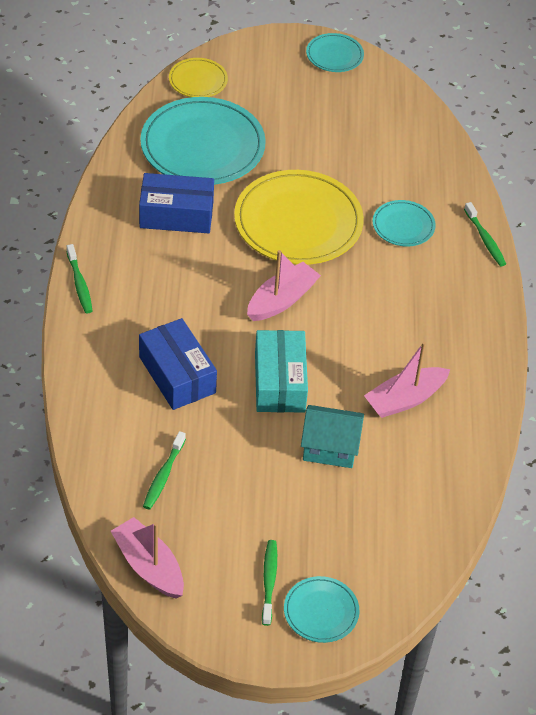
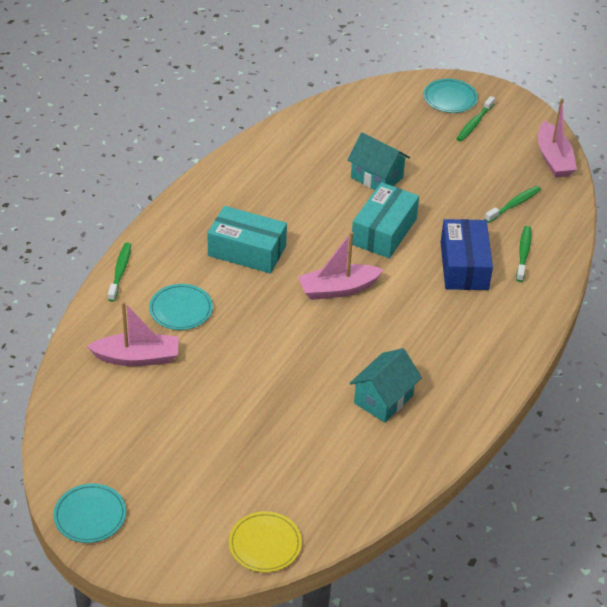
camera: 150 degrees left, 5 degrees down
green toothbrush [67,244,92,313] -> green toothbrush moved to [516,226,532,282]
blue box [139,173,214,233] -> turquoise house [350,348,422,423]
turquoise plate [140,97,266,185] -> none
yellow plate [234,170,364,265] -> none
pink boat [364,342,450,418] -> pink boat moved to [87,301,179,366]
none -> turquoise box [207,206,287,274]

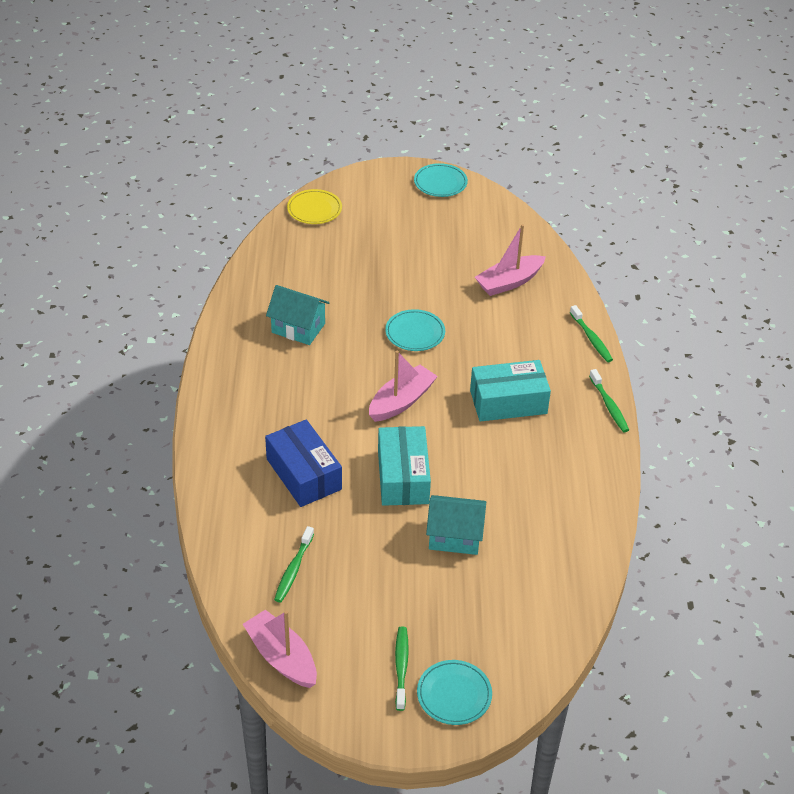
camera: 150 degrees right, 0 degrees up
turquoise plate [149,284,213,330] -> turquoise plate moved to [385,309,445,351]
turquoise house [350,348,422,423] -> turquoise house turned 75 degrees counterclockwise [266,285,329,345]
green toothbrush [516,226,532,282] -> green toothbrush moved to [589,369,629,432]

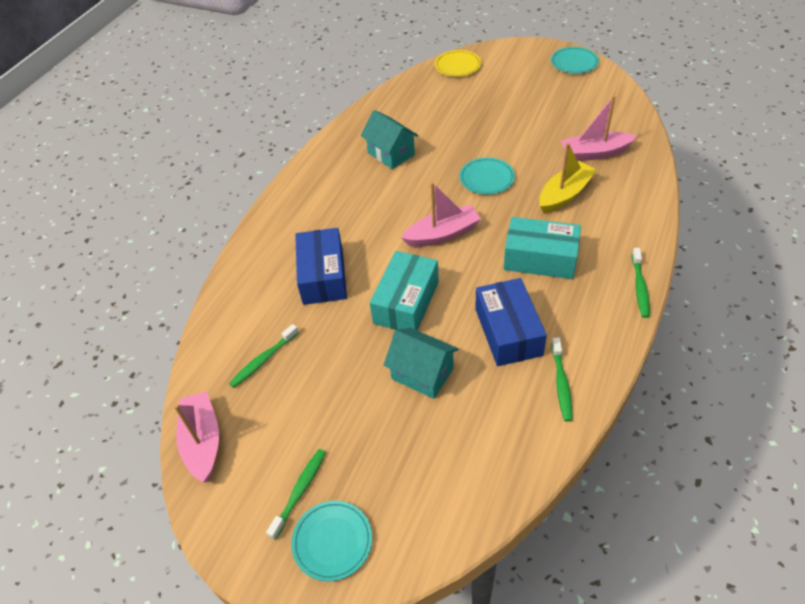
camera: 30 degrees right, 5 degrees up
green toothbrush [570,305,613,362] -> green toothbrush moved to [552,338,573,422]
none -> blue box [475,278,547,366]
none -> yellow boat [539,143,597,213]

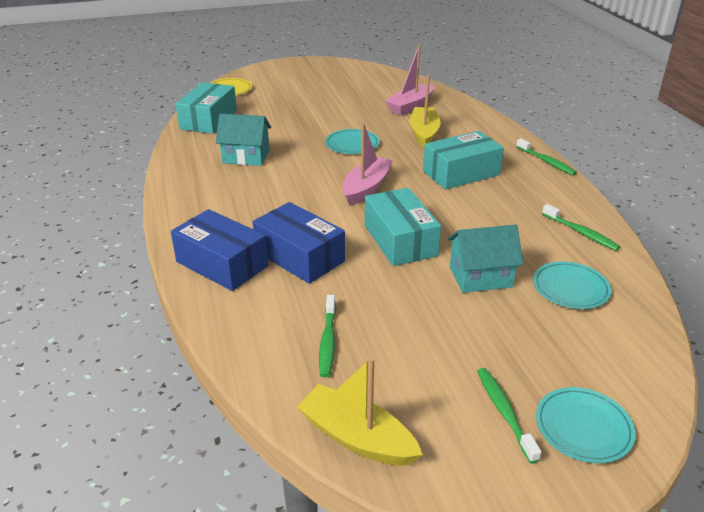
camera: 45 degrees left, 15 degrees down
pink boat [174,391,219,482] -> yellow boat [297,357,423,466]
blue box [475,278,547,366] -> blue box moved to [171,209,268,291]
turquoise plate [551,47,599,74] -> turquoise plate moved to [533,261,611,309]
none -> turquoise box [176,82,237,134]

